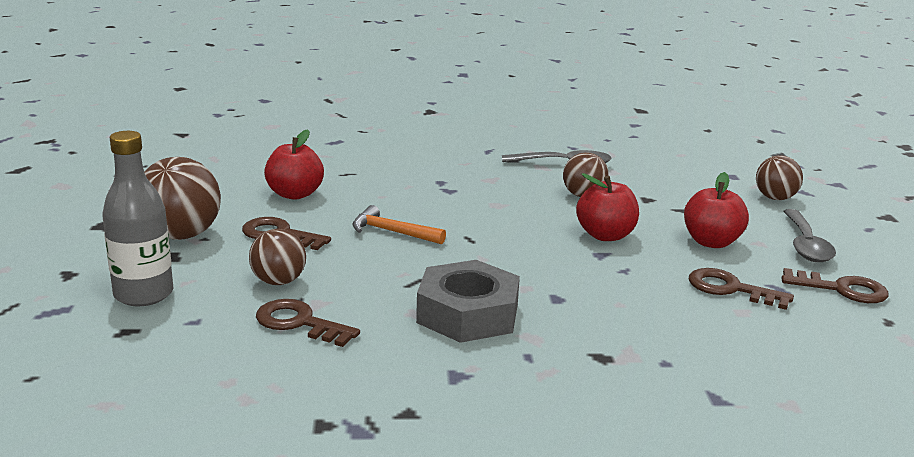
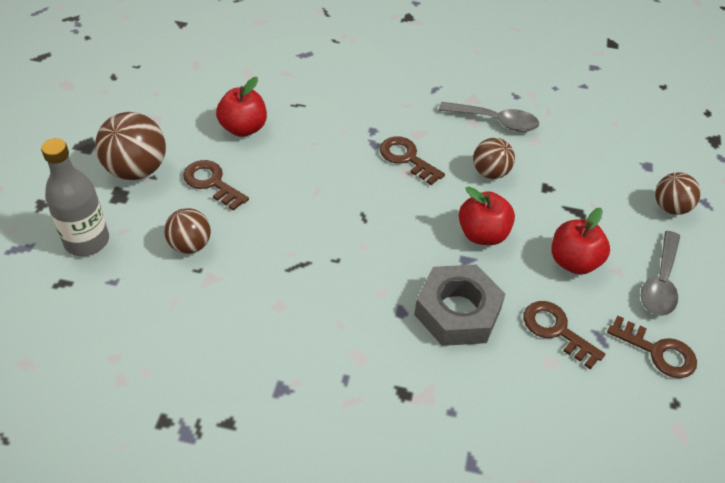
camera: 15 degrees right, 25 degrees up
brown key [256,299,360,347] -> brown key moved to [380,136,445,185]
orange hammer [352,205,446,244] -> none
grey nut [416,260,520,343] -> grey nut moved to [414,265,505,346]

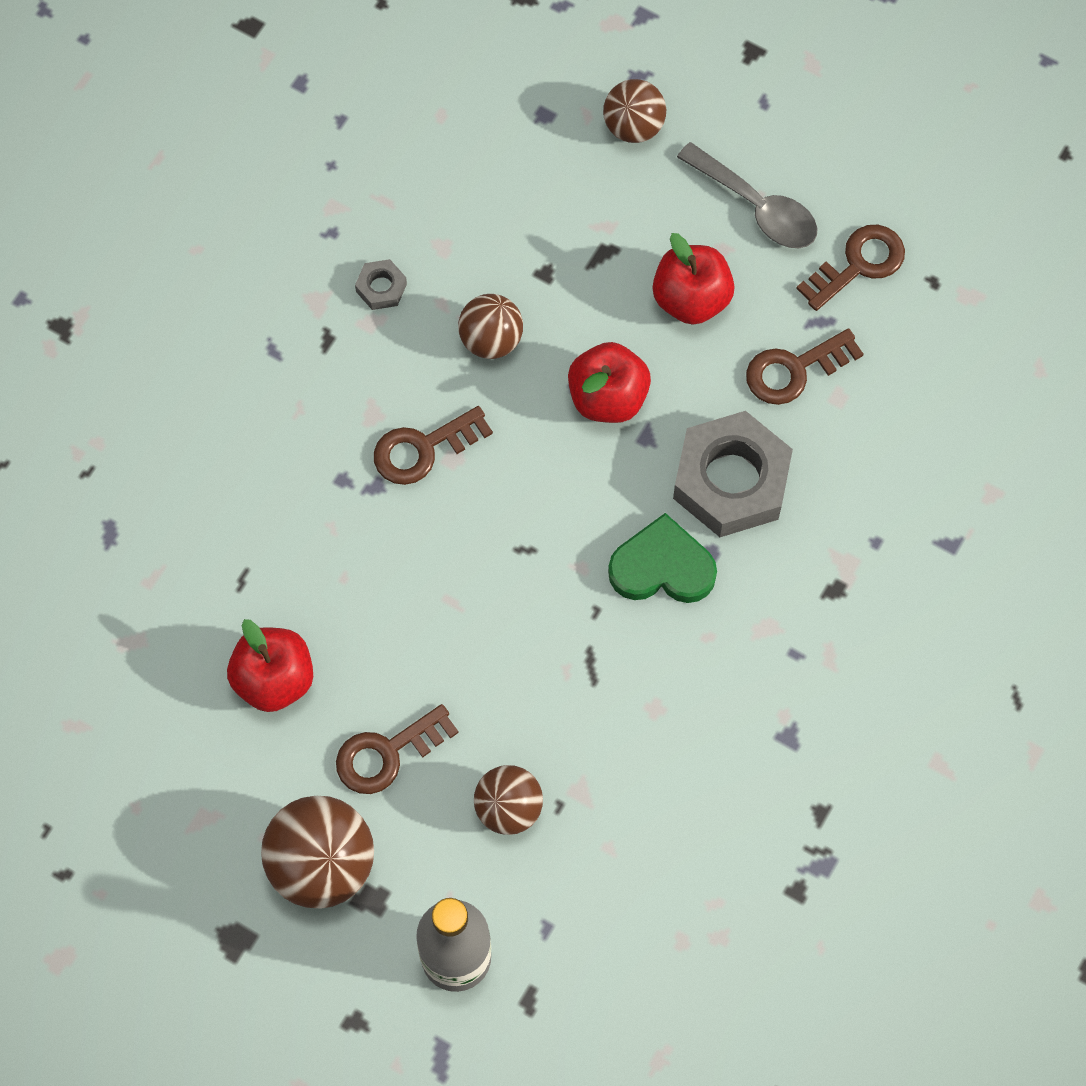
camera: 70 degrees left, 20 degrees up
grey spoon [439,102,539,132] -> grey nut [355,259,407,310]
none -> green heart [608,513,717,603]

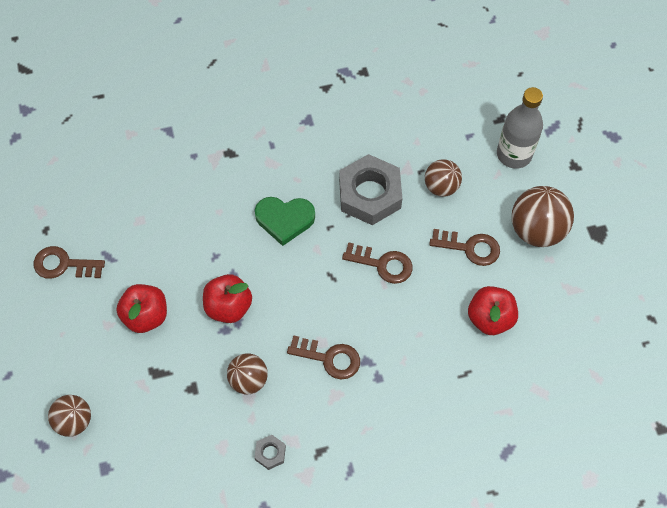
camera: 135 degrees left, 5 degrees down
green heart [608,513,717,603] -> green heart turned 45 degrees counterclockwise [255,197,315,246]
grey nut [673,411,793,537] -> grey nut moved to [339,154,402,225]
grey spoon [677,142,817,248] -> none
brown key [746,328,863,405] -> brown key moved to [342,242,413,284]

